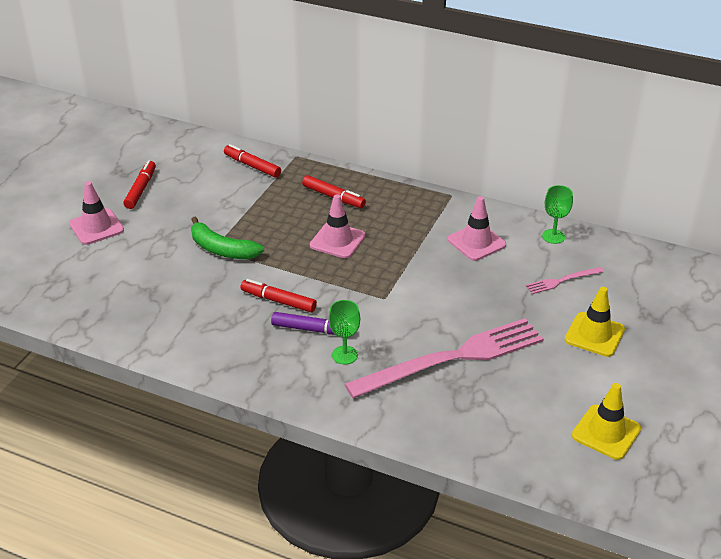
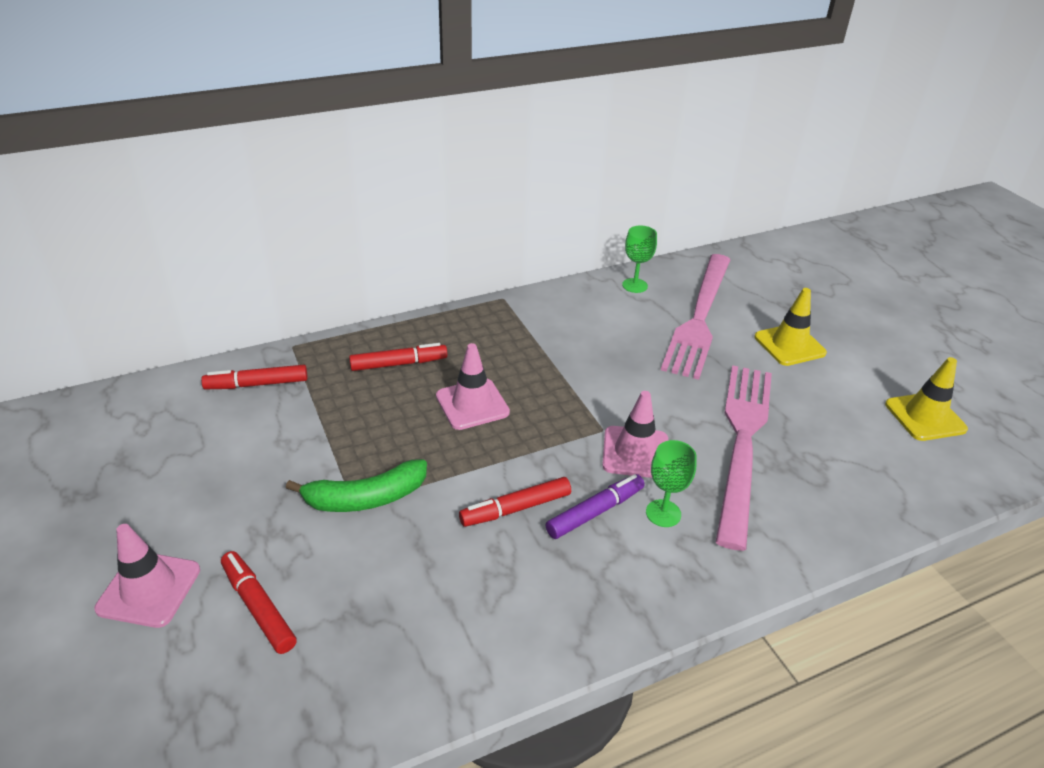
camera: 50 degrees left, 0 degrees up
red marker [123,160,156,209] -> red marker moved to [221,551,297,654]
pink traffic cone [448,196,506,261] -> pink traffic cone moved to [602,391,668,478]
pink fork [526,267,604,294] -> pink fork [661,254,730,380], size x2.33

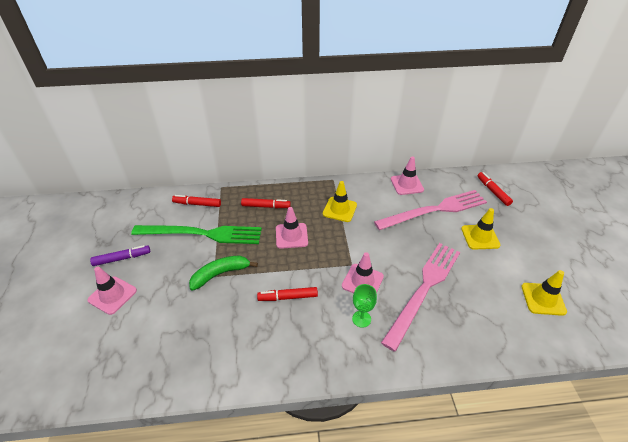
camera: 20 degrees right, 5 degrees up
red marker [221,551,297,654] -> red marker moved to [477,172,513,206]
green banana [286,459,427,512] -> green banana turned 150 degrees clockwise [189,255,258,291]
purple marker [545,474,644,539] -> purple marker moved to [90,245,150,266]
green goblet [622,226,657,293] -> pink traffic cone [391,156,424,195]
pink fork [661,254,730,380] -> pink fork turned 150 degrees counterclockwise [374,190,487,230]
none -> green fork [131,225,262,244]
none -> yellow traffic cone [323,181,357,222]

